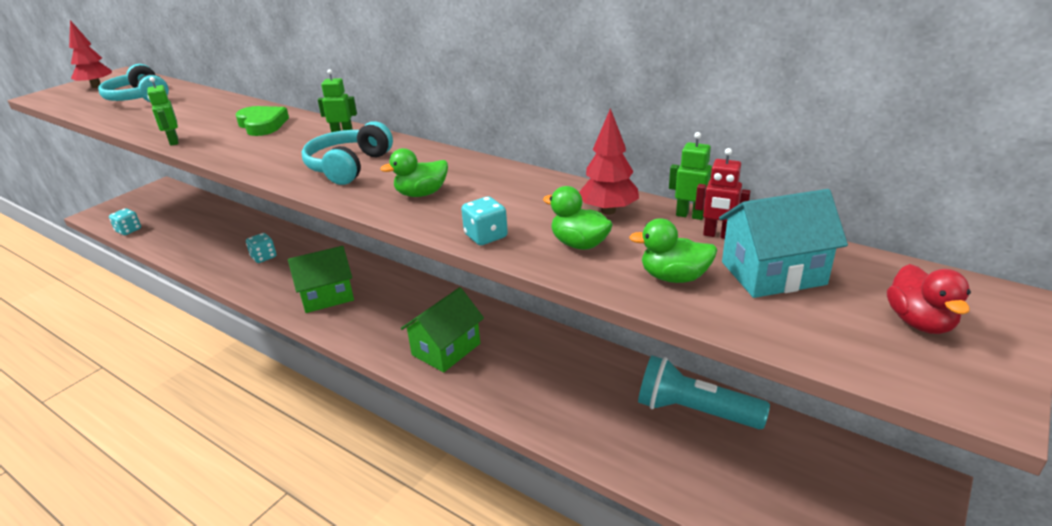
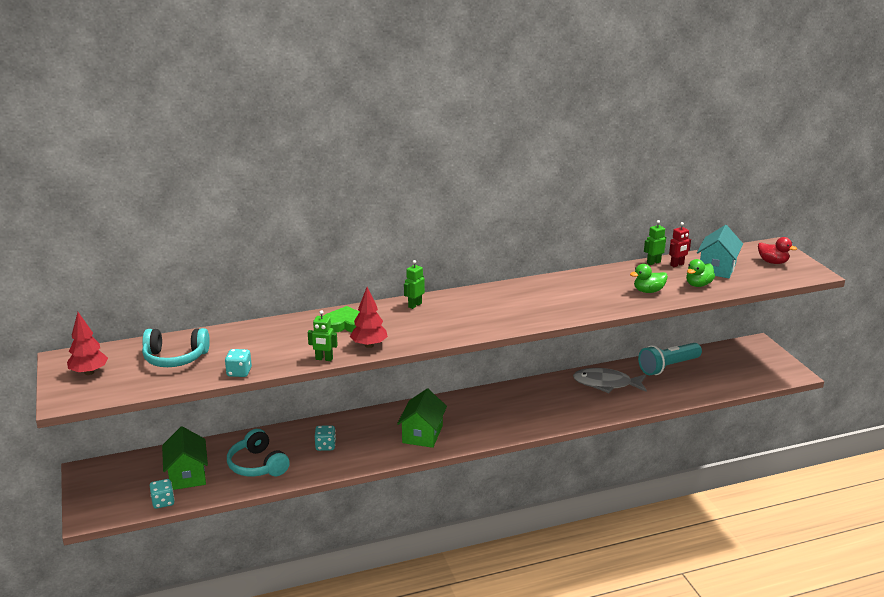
camera: 55 degrees left, 5 degrees down
turquoise headphones [302,121,393,185] -> turquoise headphones moved to [227,429,290,477]
green duck [380,148,448,197] -> none
green house [401,287,484,372] -> green house moved to [162,426,208,490]
turquoise dice [461,196,508,245] -> turquoise dice moved to [225,349,252,377]
red tree [579,108,639,215] -> red tree moved to [350,287,388,348]
none -> grey fish [573,368,647,393]

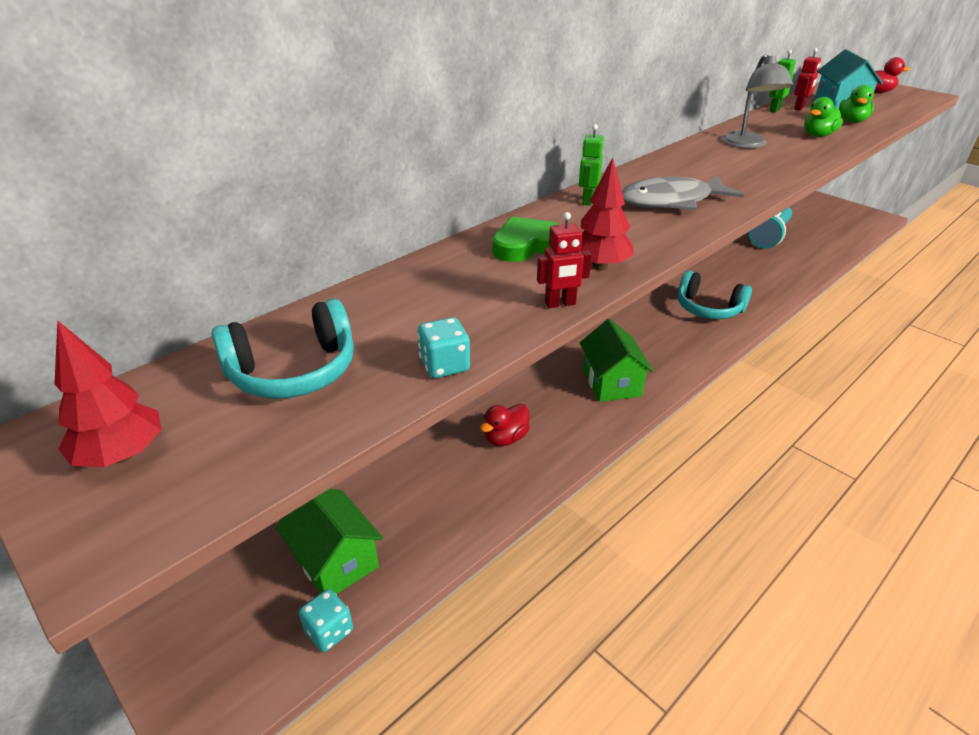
camera: 25 degrees left, 10 degrees up
turquoise headphones [227,429,290,477] -> turquoise headphones moved to [678,270,752,319]
green robot [308,310,338,361] -> red robot [537,212,592,308]
turquoise dice [315,425,336,451] -> red duck [480,404,530,446]
grey fish [573,368,647,393] -> grey fish moved to [622,175,744,210]
none -> grey lamp [722,54,793,149]

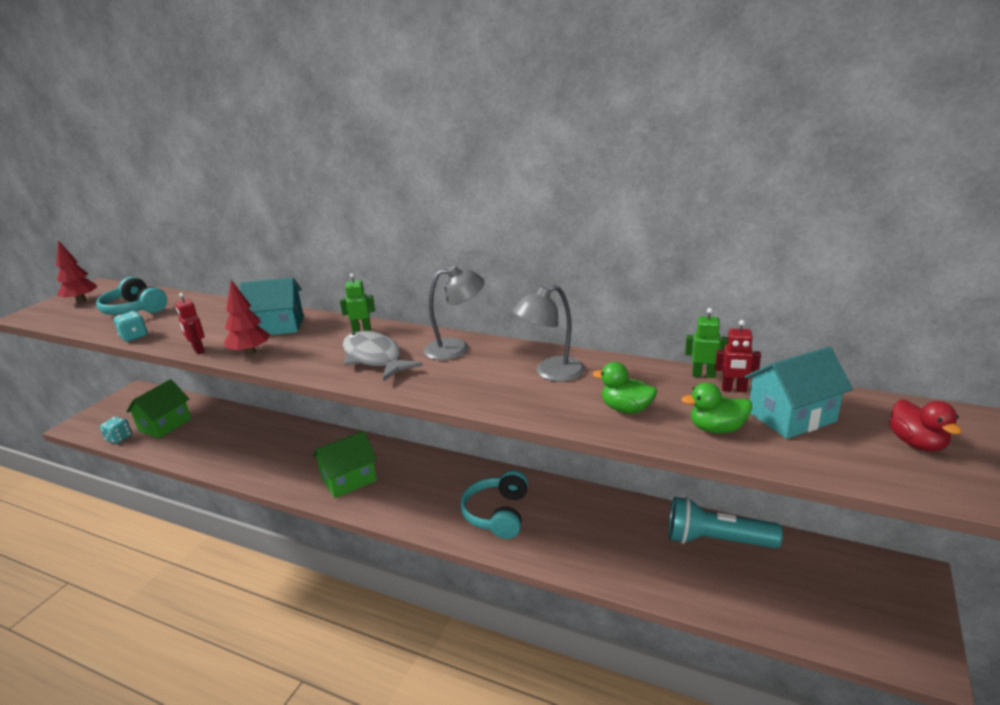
camera: 70 degrees right, 10 degrees down
red duck [480,404,530,446] -> none
green heart [492,217,561,262] -> turquoise house [240,277,304,335]
none -> grey lamp [424,265,485,360]

